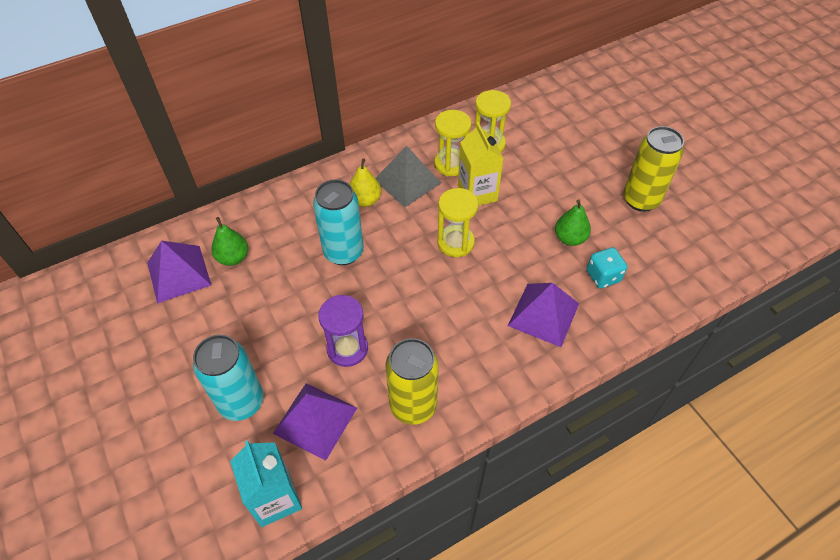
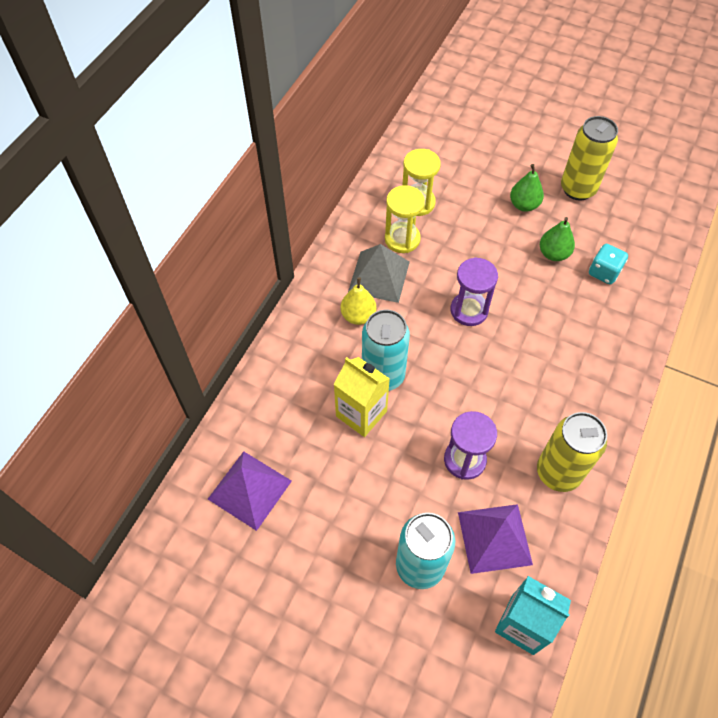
camera: 35 degrees left, 5 degrees up
green pear [211,217,248,266] -> green pear moved to [510,164,544,212]
yellow hourglass [437,188,478,257] -> purple hourglass [451,257,498,326]
yellow carton [458,122,504,206] -> yellow carton moved to [334,357,390,437]
purple pyramid [508,283,579,347] -> none

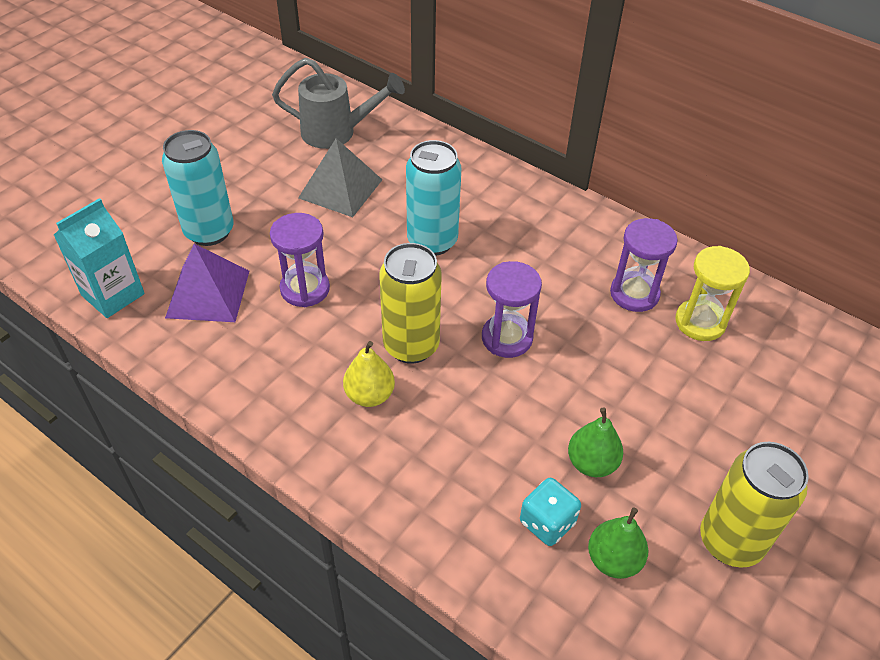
camera: 100 degrees right, 10 degrees down
purple pyramid [208,451,292,531] -> grey watering can [272,58,405,149]
yellow carton [334,357,390,437] -> none
yellow pear [341,277,376,325] -> yellow pear moved to [343,341,395,407]
grey pyramid [348,244,410,303] -> grey pyramid moved to [298,138,382,217]
yellow hourglass [385,185,425,253] -> purple hourglass [610,218,678,312]
green pear [510,164,544,212] -> green pear moved to [588,507,648,579]
yellow can [537,412,607,492] -> yellow can moved to [379,243,442,364]

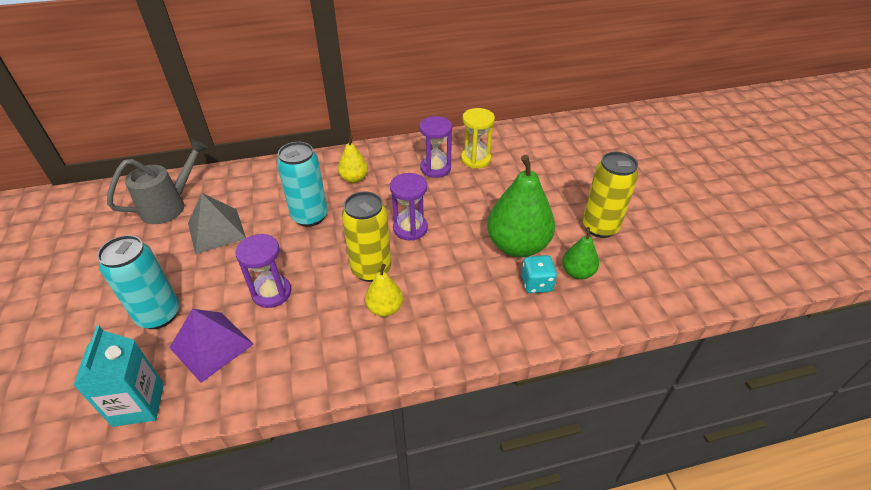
camera: 50 degrees left, 5 degrees down
green pear [568,408,623,477] -> green pear [487,155,555,258], size x1.93
none -> yellow pear [338,136,368,183]

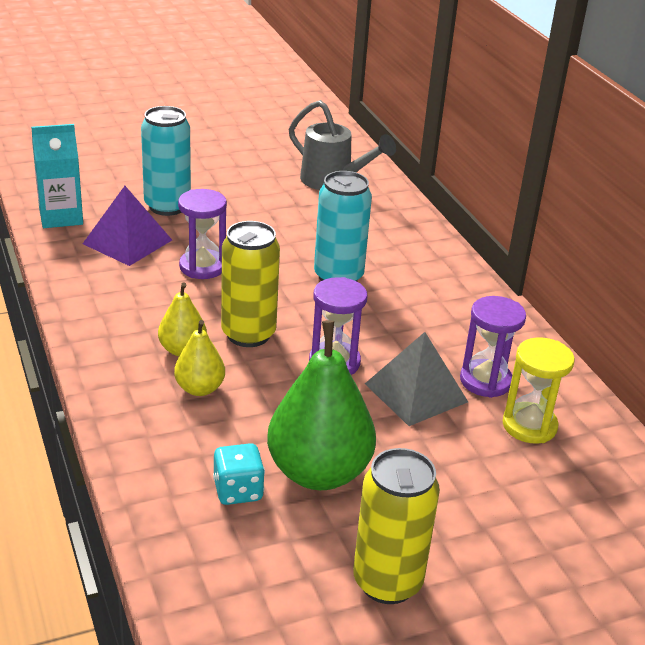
camera: 80 degrees right, 10 degrees down
grey pyramid [188,193,246,254] -> grey pyramid moved to [365,332,468,426]
yellow pear [338,136,368,183] -> yellow pear moved to [174,320,225,396]
green pear [562,227,599,280] -> none

